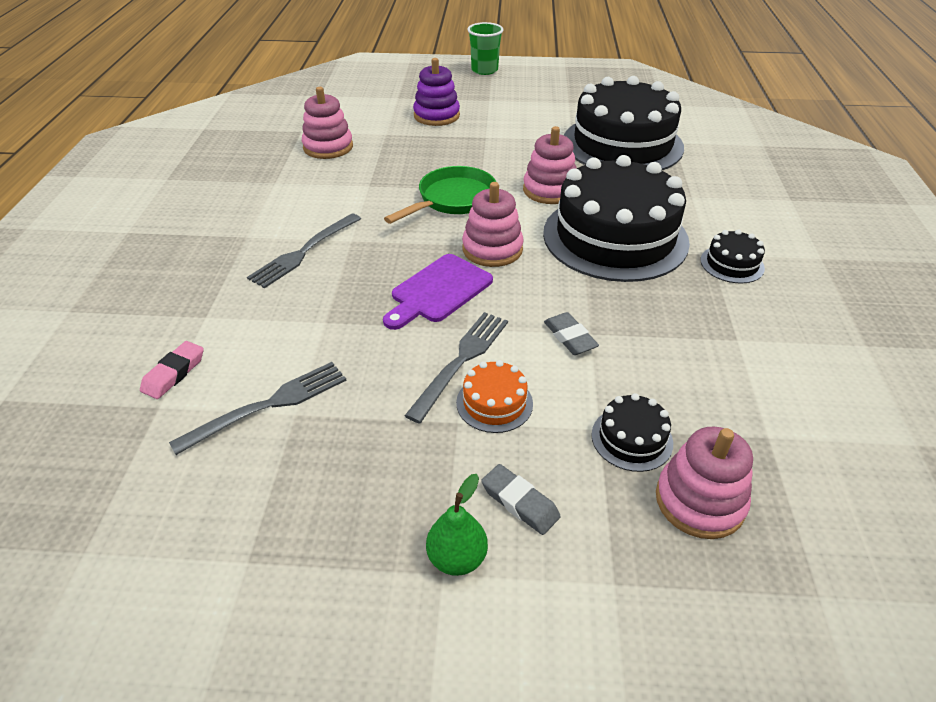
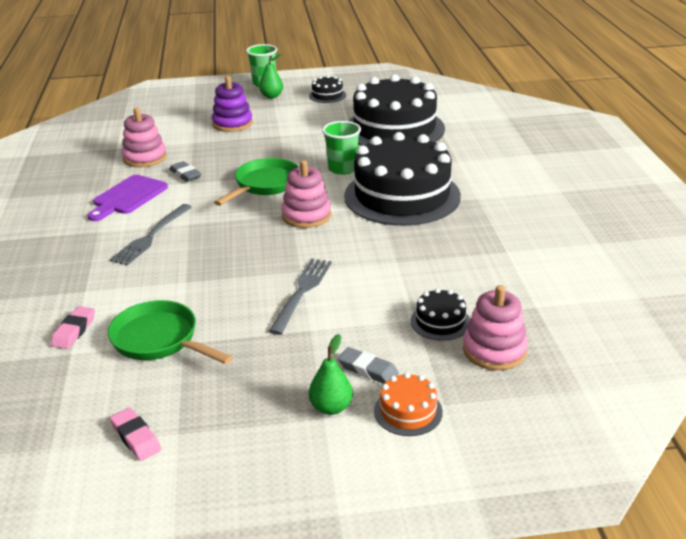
camera: 10 degrees left, 10 degrees down
grey fork [169,362,347,455] -> green pan [108,300,233,364]
purple cutting board [383,254,493,330] -> purple cutting board moved to [88,175,168,221]
orange cake [456,360,533,433] -> orange cake moved to [374,372,443,436]
pink stacking toy [523,126,577,204] -> green cup [322,121,361,175]
grey eraser [544,312,599,355] -> grey eraser moved to [169,161,202,182]
black cake [700,229,765,284] -> black cake moved to [309,75,346,103]
none -> pink eraser [110,407,161,461]
none -> green pear [259,54,283,98]

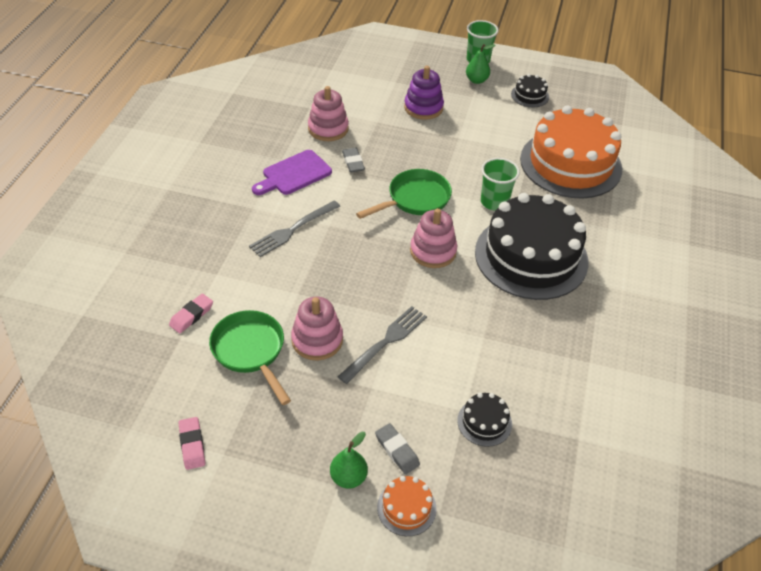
camera: 20 degrees right, 15 degrees up
black cake [349,74,445,146] -> orange cake [520,106,622,199]
pink stacking toy [463,285,528,371] -> pink stacking toy moved to [291,297,343,360]

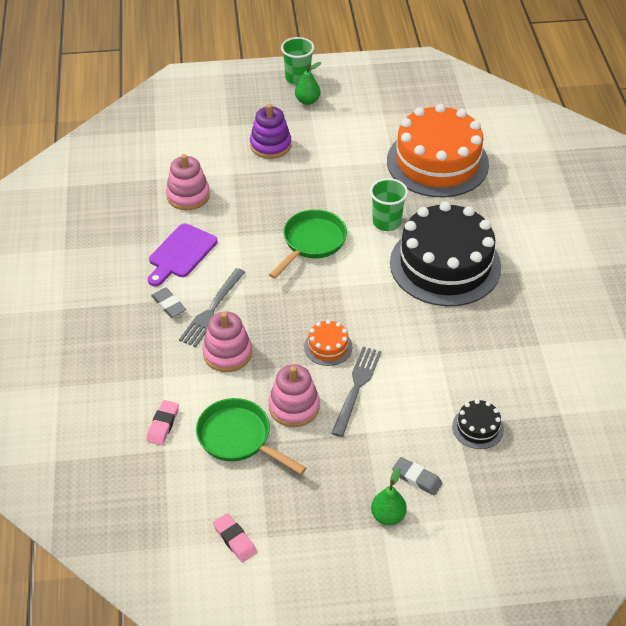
camera: 20 degrees left, 0 degrees up
grey eraser [342,148,365,172] -> grey eraser moved to [151,288,186,318]
orange cake [377,476,437,536] -> orange cake moved to [304,320,352,366]
pink stacking toy [410,208,457,268] -> pink stacking toy moved to [202,312,252,372]
black cake [511,74,549,107] -> none

